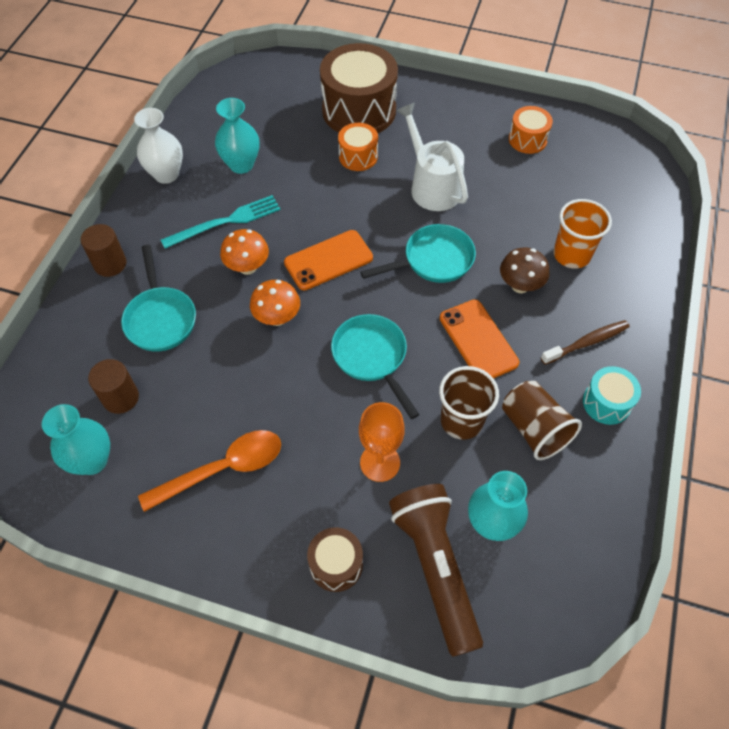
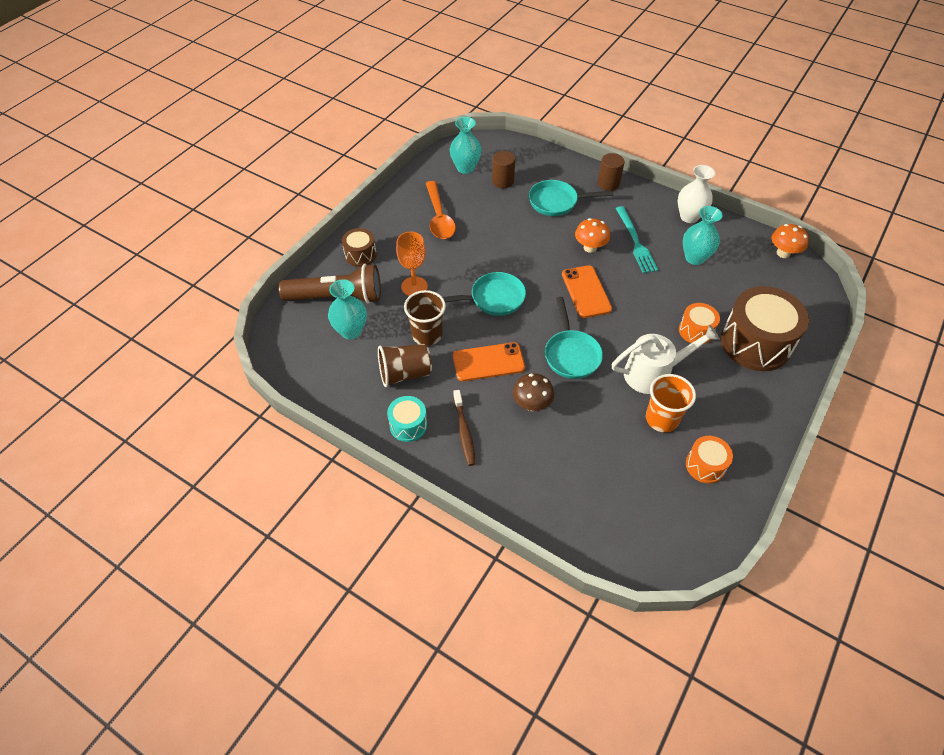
camera: 105 degrees right, 5 degrees down
orange mushroom [250,280,300,326] -> orange mushroom moved to [772,224,809,258]
orange cup [553,199,612,269] -> orange cup moved to [646,374,696,432]

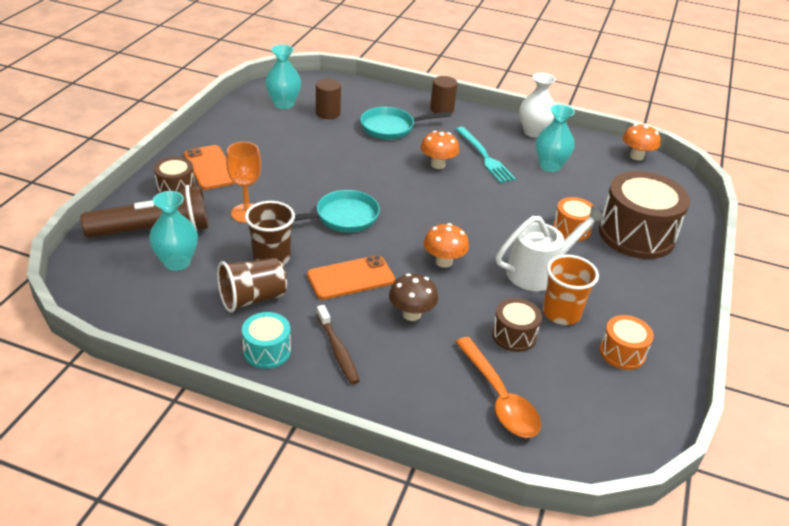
camera: 15 degrees left, 15 degrees down
orange spoon [426,181,456,239] -> orange spoon moved to [455,337,541,438]
turquoise pan [545,297,603,379] -> orange mushroom [424,223,469,268]
orange phone [562,265,612,318] -> orange phone moved to [184,145,235,190]
none -> brown drum [492,298,542,352]

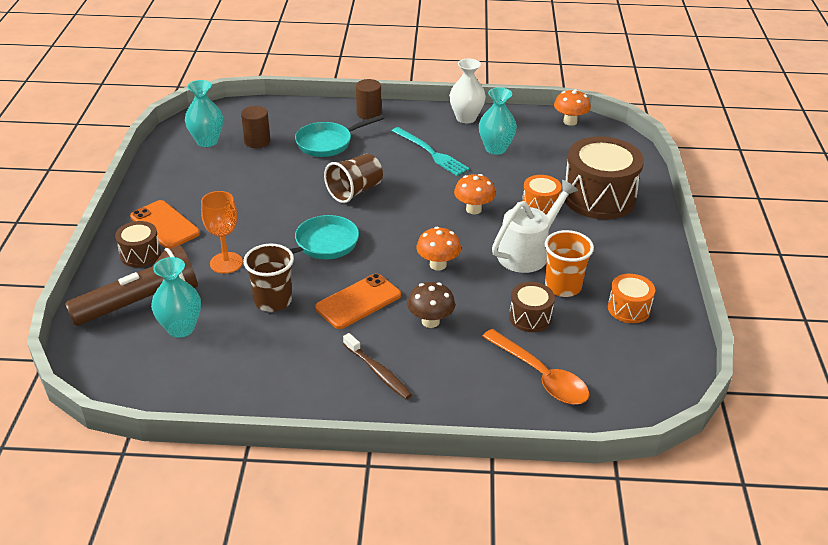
camera: 15 degrees left, 0 degrees up
brown cup [217,258,287,313] -> brown cup moved to [324,154,383,203]
turquoise drum [242,312,291,369] -> none
orange mushroom [421,131,459,169] -> orange mushroom moved to [454,174,496,214]

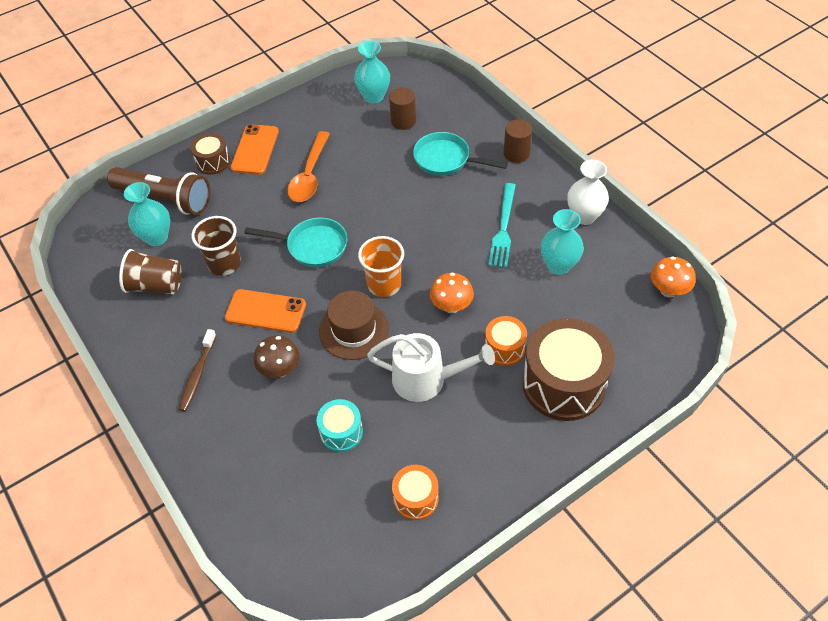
camera: 55 degrees right, 15 degrees up
orange goblet [201,191,243,274] -> none
brown cup [324,154,383,203] -> brown cup moved to [119,249,182,294]
orange mushroom [416,227,461,271] -> brown hat [319,291,389,360]
orange spoon [482,329,589,404] -> orange spoon moved to [287,131,330,202]
brown drum [509,282,555,332] -> turquoise drum [317,399,363,452]
orange cup [545,230,594,297] -> orange cup moved to [358,236,404,297]

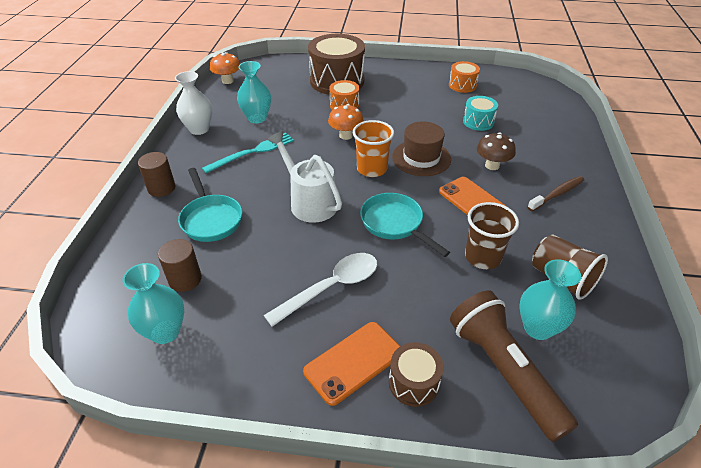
camera: 140 degrees left, 10 degrees down
orange spoon [287,131,330,202] -> white spoon [264,253,377,327]
white watering can [367,333,495,402] -> white watering can moved to [267,131,342,223]

